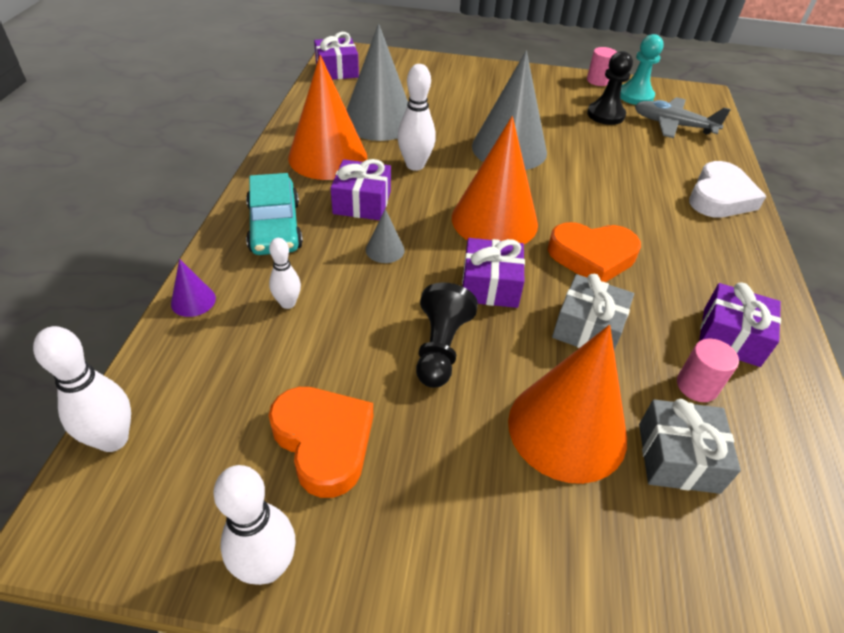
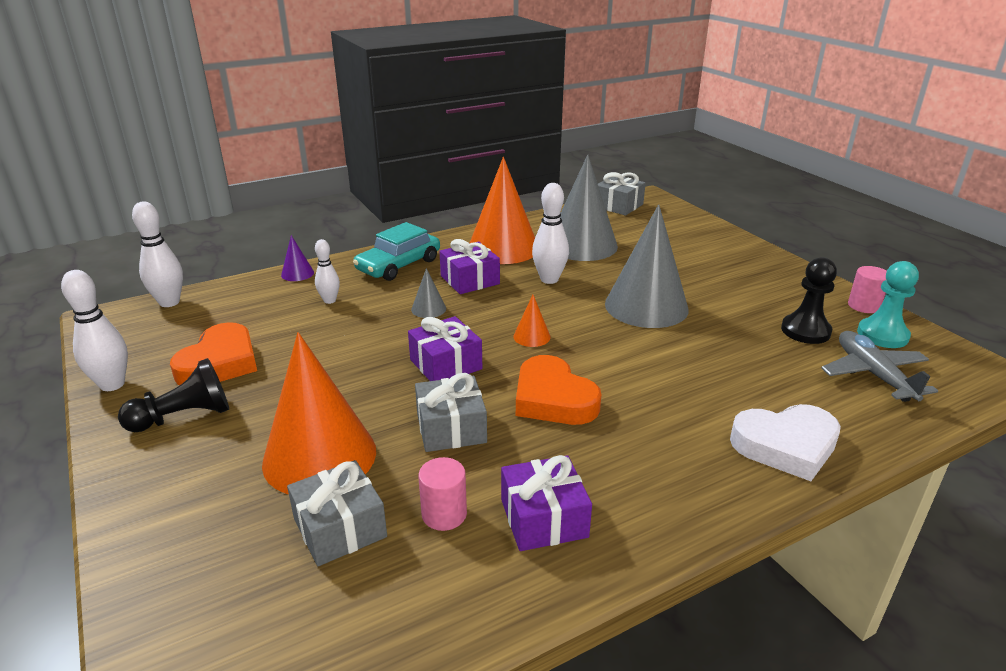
camera: 55 degrees right, 15 degrees down
purple gift [314,32,359,80] -> grey gift [598,172,646,216]
black pawn [416,282,478,388] -> black pawn moved to [118,358,229,432]
orange cone [452,116,538,244] -> orange cone [513,295,551,347], size x0.42

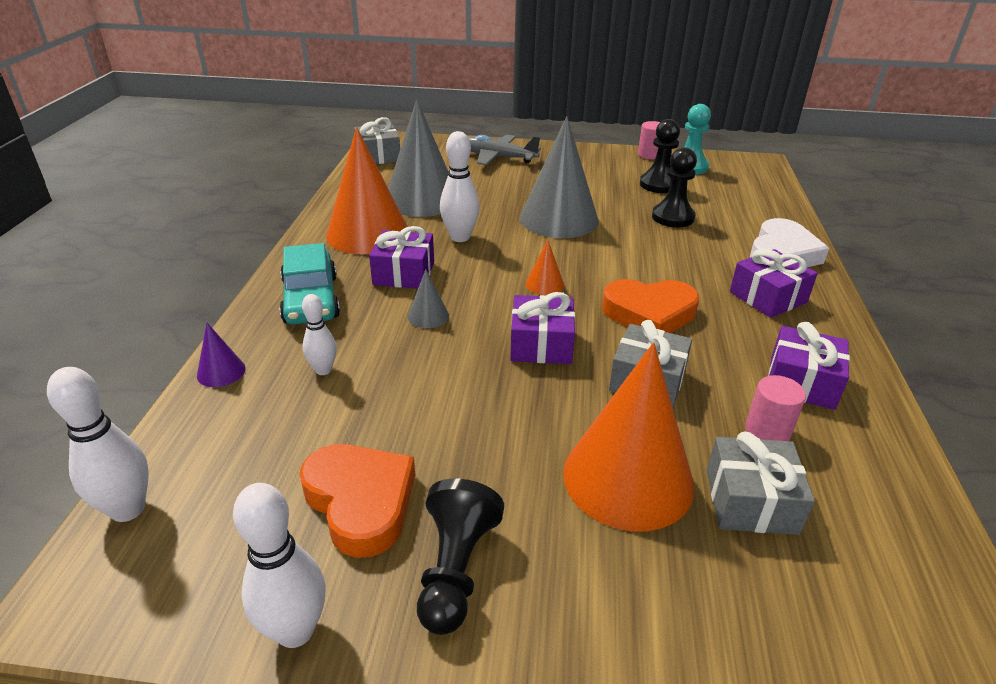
camera: 55 degrees left, 5 degrees up
grey plane [821,331,938,402] -> grey plane moved to [468,135,541,165]
none -> black pawn [652,147,697,227]
none -> purple gift [730,249,818,318]

